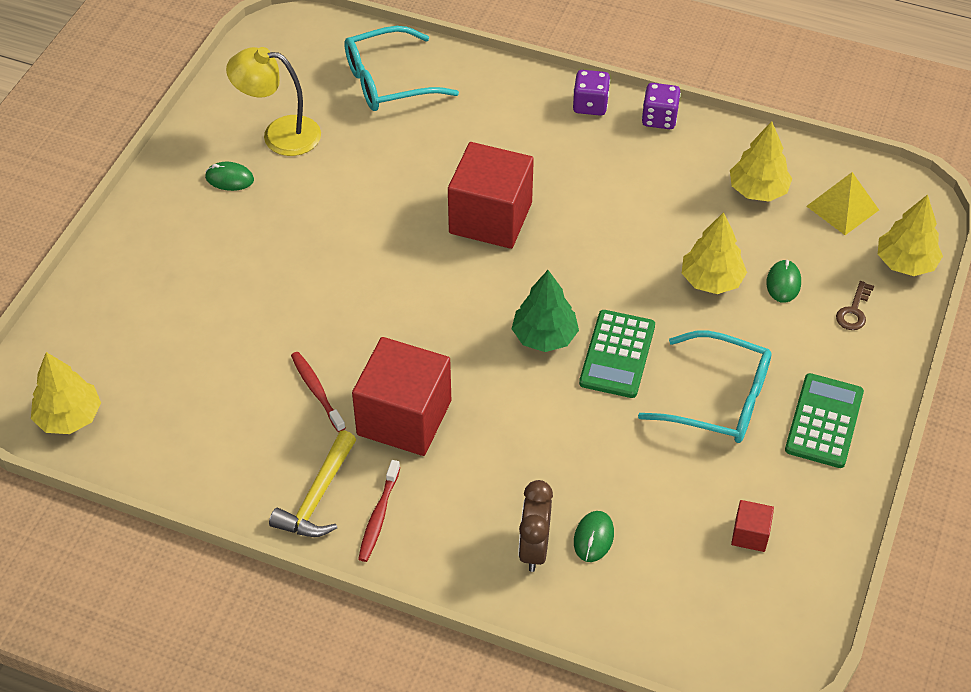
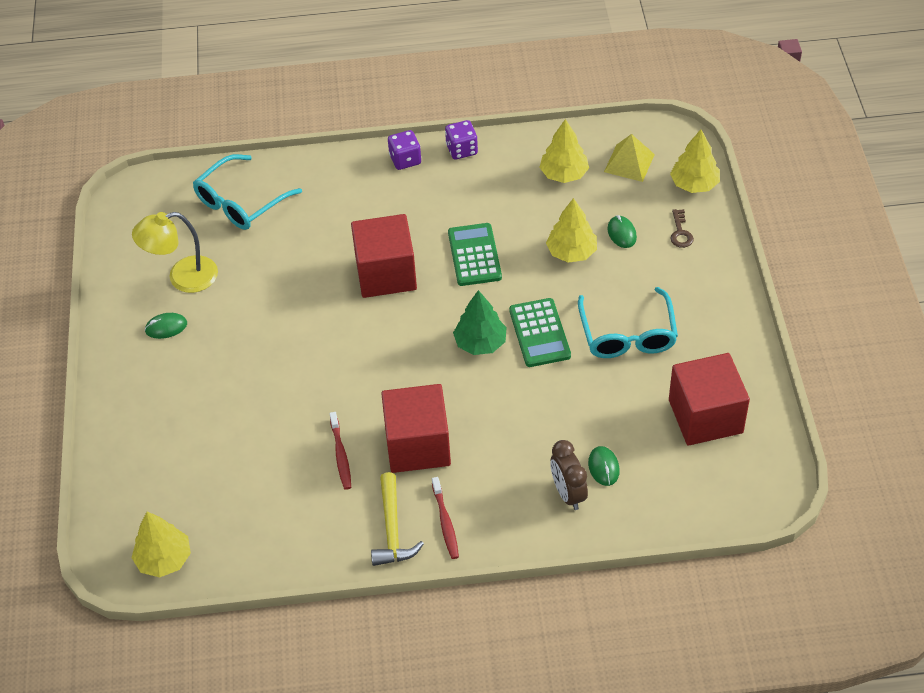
camera: 25 degrees left, 0 degrees up
red toothbrush [291,352,346,432] -> red toothbrush turned 135 degrees counterclockwise [330,412,351,490]
turquoise glasses [638,331,771,443] -> turquoise glasses turned 90 degrees clockwise [578,287,678,358]
red cube [731,500,774,552] -> red cube [669,353,750,446], size x2.29
green calculator [785,373,864,468] -> green calculator moved to [448,223,502,286]

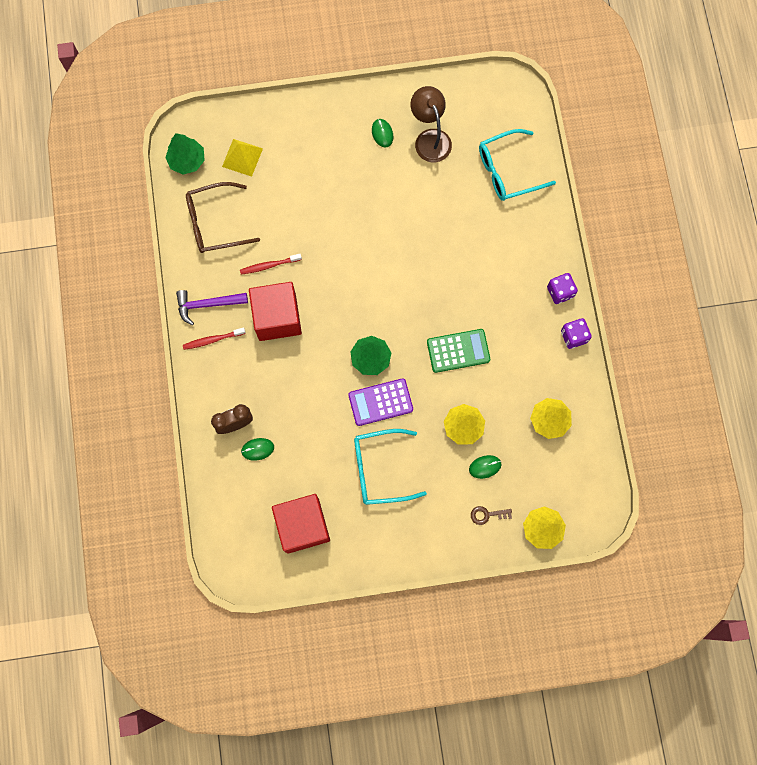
camera: 85 degrees right, 25 degrees up
yellow tree [131,512,191,577] -> green tree [165,133,205,174]
yellow lamp [132,212,218,293] -> brown lamp [410,86,452,162]
turquoise glasses [193,154,302,230] -> turquoise glasses turned 60 degrees counterclockwise [479,129,556,201]
red cube [351,214,417,298] -> none
yellow hammer [371,472,424,566] -> purple hammer [176,290,248,325]
green calculator [509,298,571,367] -> purple calculator [348,378,413,426]
yellow pyramid [604,134,655,182] -> yellow pyramid moved to [222,139,263,177]
none -> brown glasses [186,182,260,253]

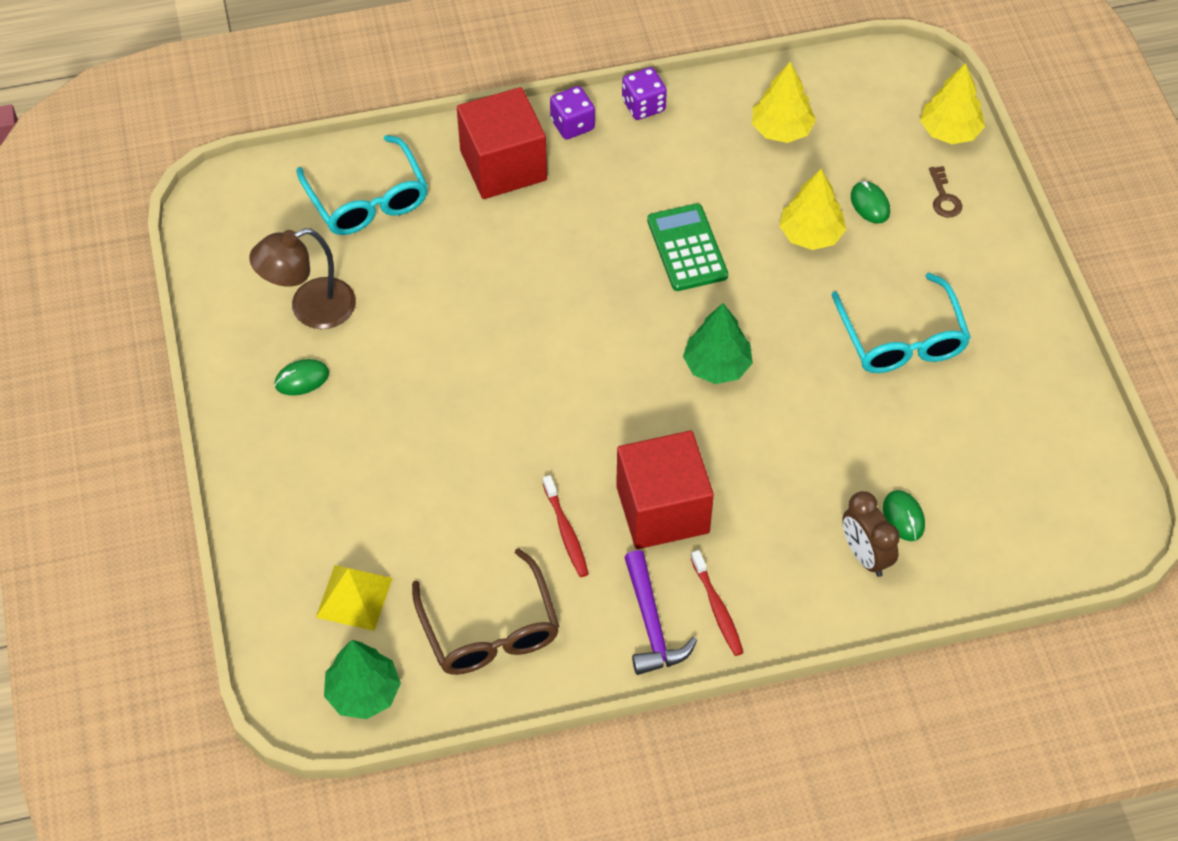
camera: 95 degrees left, 20 degrees down
red cube [272,494,330,554] -> red cube moved to [457,87,547,199]
purple calculator [348,378,413,426] -> none

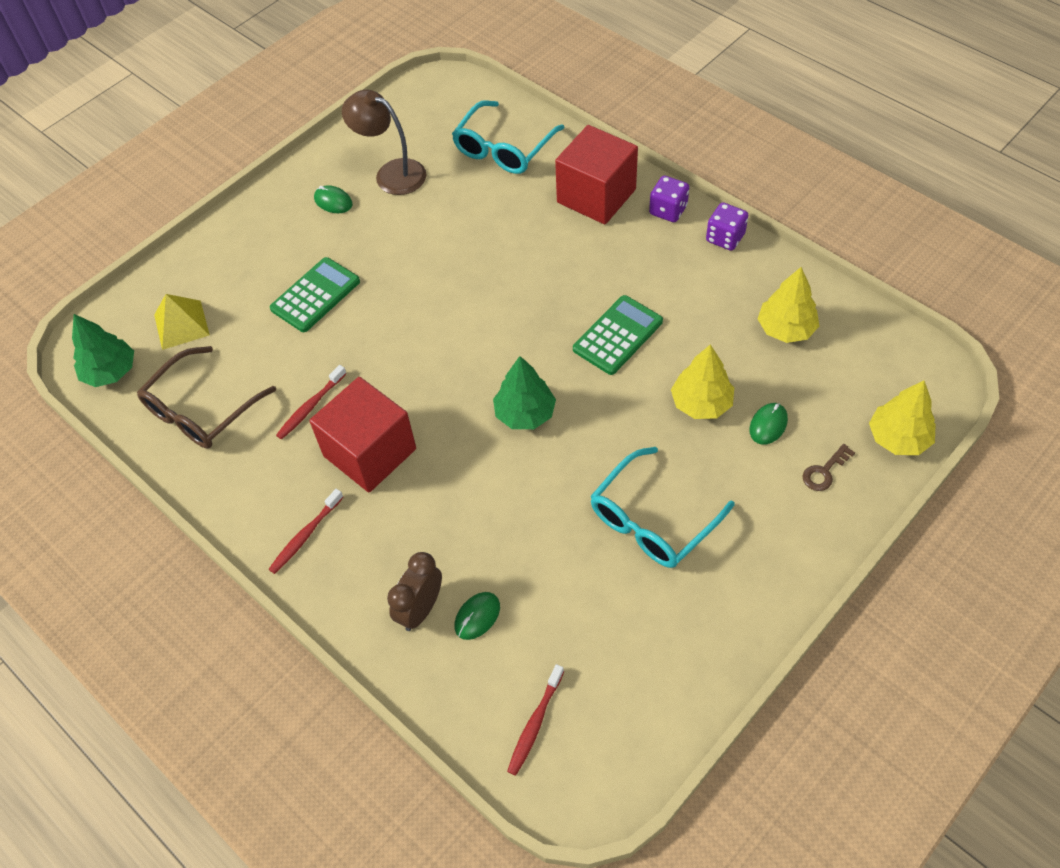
camera: 60 degrees right, 0 degrees up
purple hammer [624,550,697,675] -> none
none -> green calculator [270,257,360,332]
none -> red toothbrush [507,664,564,776]

